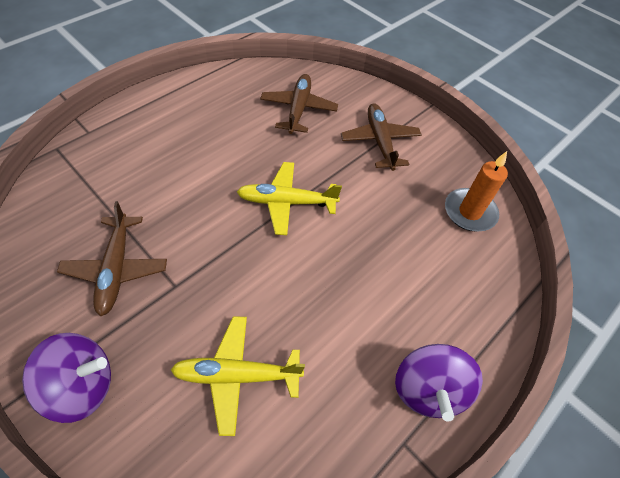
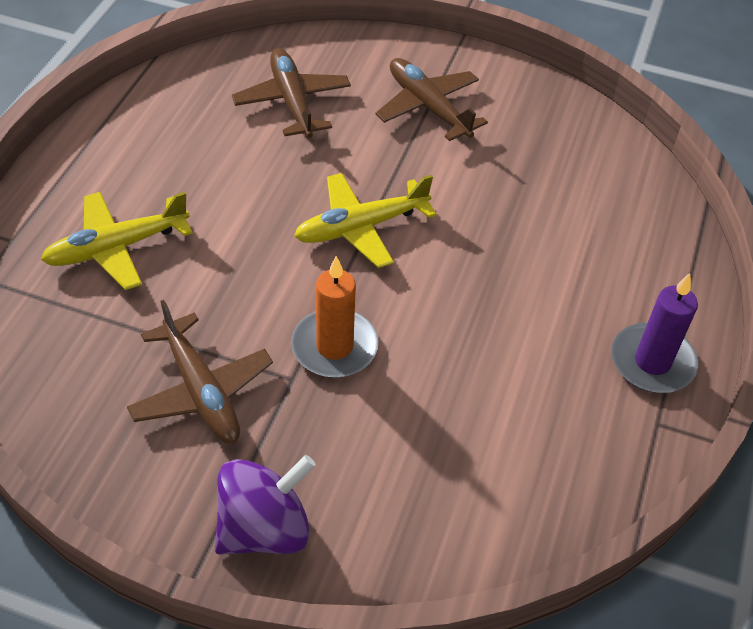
camera: 25 degrees left, 5 degrees down
yellow plane [170,316,305,436] -> yellow plane moved to [41,192,193,290]
purple spinning top [395,344,483,422] -> purple candle [611,273,698,393]
orange candle [445,151,508,232] -> orange candle moved to [291,256,378,378]

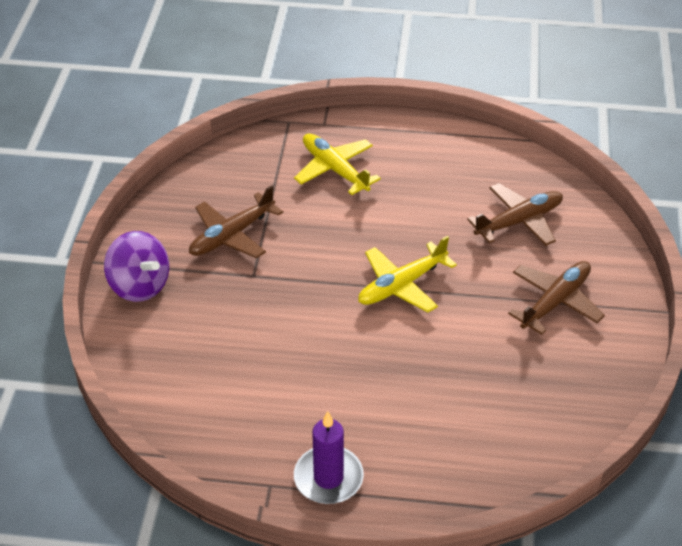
camera: 80 degrees right, 5 degrees down
orange candle [291,256,378,378] -> none
yellow plane [294,173,437,268] -> yellow plane turned 90 degrees counterclockwise [358,236,457,313]

